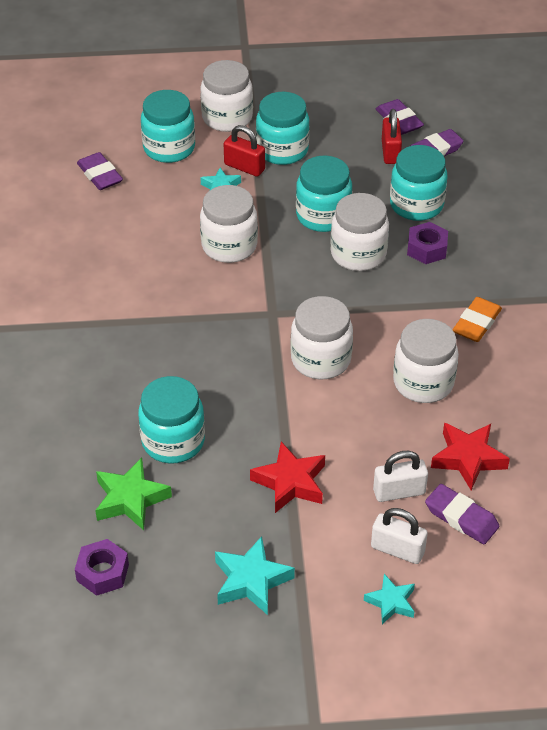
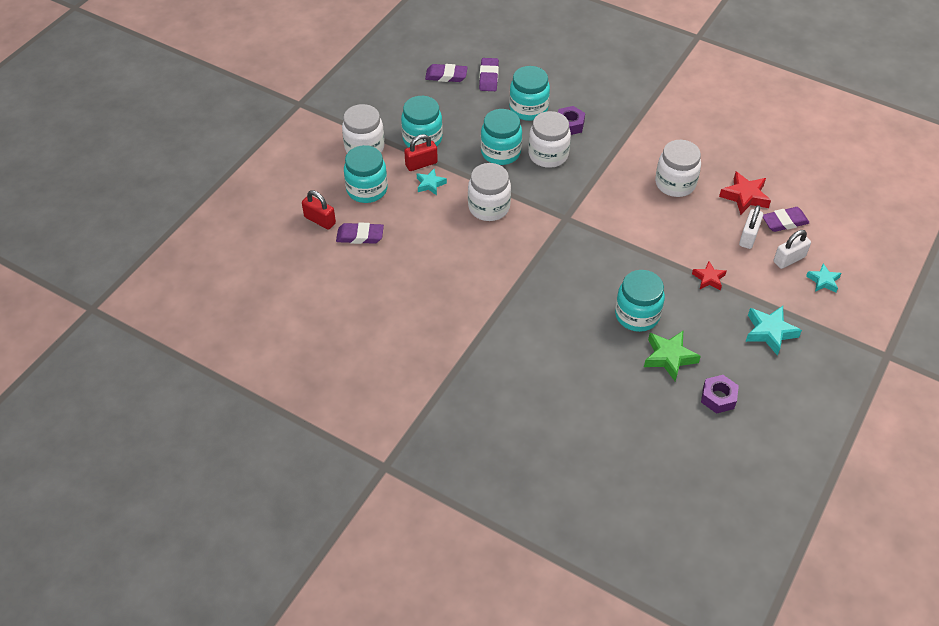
camera: 55 degrees left, 5 degrees up
red star [250,442,325,513] -> red star [692,261,726,290], size x0.64
white jar [291,296,353,379] -> none
red padlock [382,109,402,164] -> red padlock moved to [302,190,336,230]
orange eraser [453,297,502,342] -> none

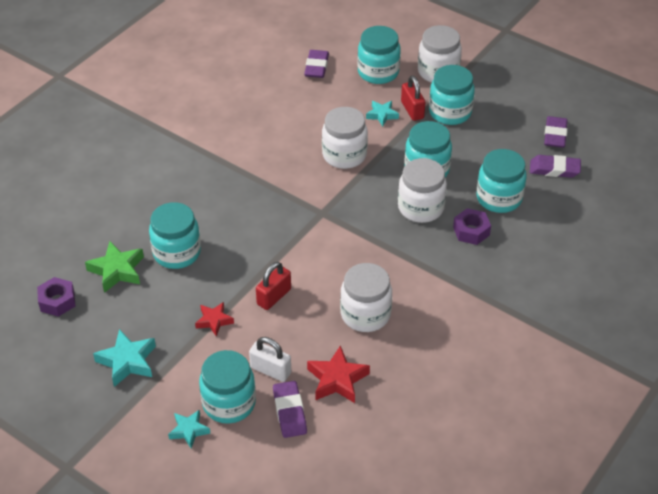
camera: 95 degrees right, 5 degrees down
red padlock [302,190,336,230] -> red padlock moved to [256,262,291,310]
white padlock [774,230,811,269] -> turquoise jar [199,350,256,424]

